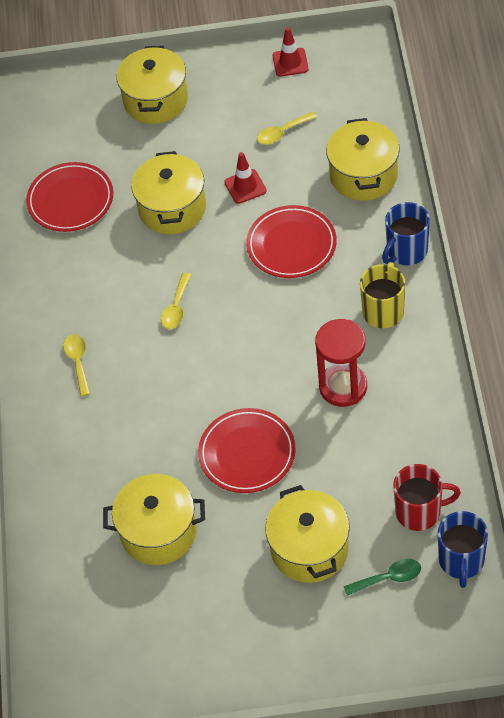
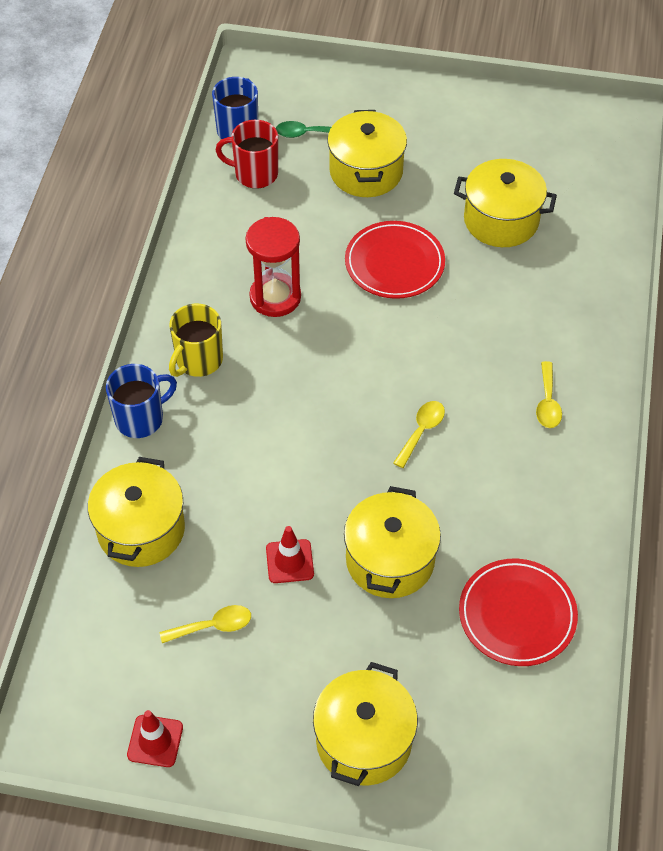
camera: 170 degrees left, 0 degrees up
red plate [246,205,337,278] -> none

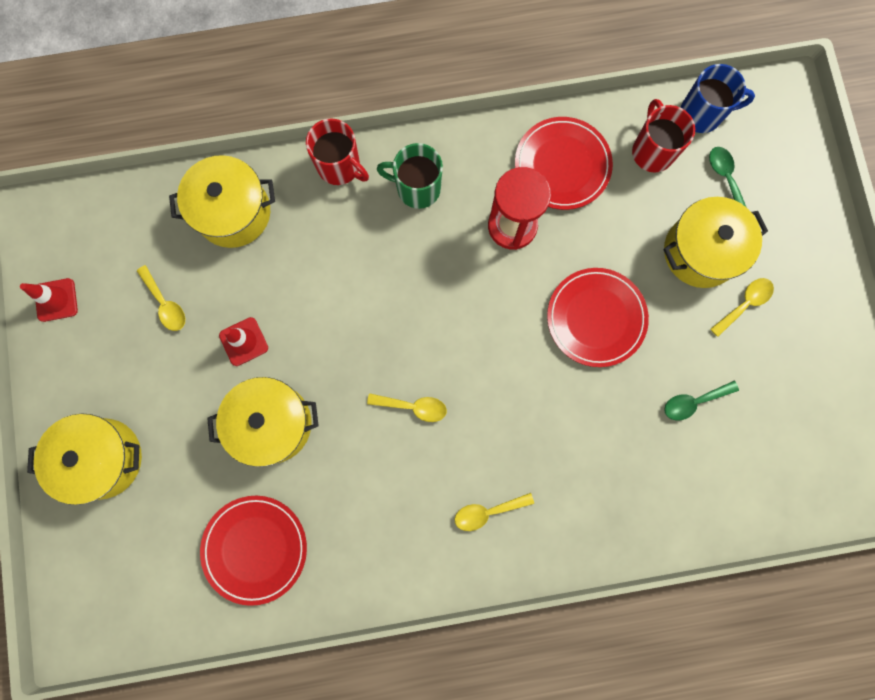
camera: 70 degrees right, 25 degrees up
blue mug [106,364,177,438] -> red mug [306,118,369,185]
yellow mug [169,304,223,377] -> green mug [377,143,443,209]
yellow pot [454,159,557,247] -> green spoon [664,381,739,420]
none -> red plate [515,117,613,210]
none -> yellow spoon [710,278,774,337]

